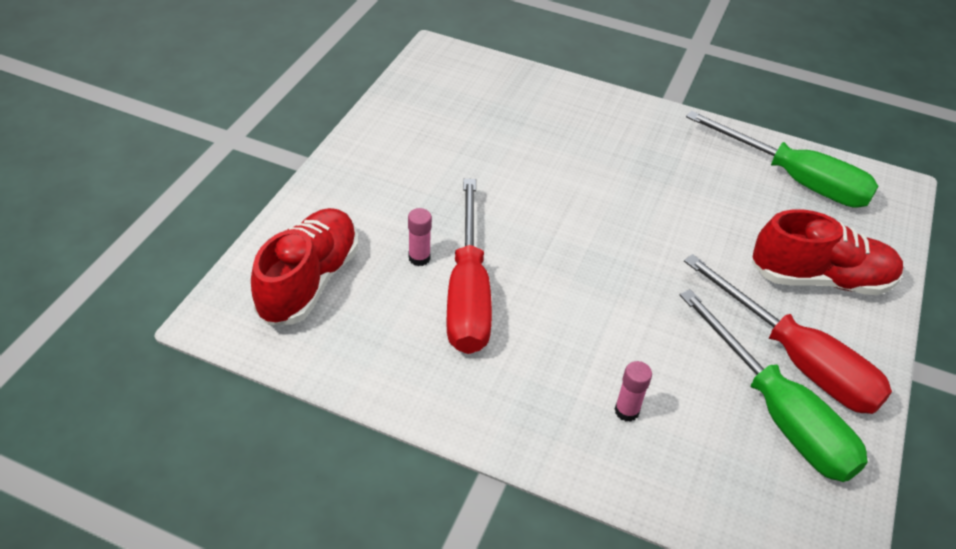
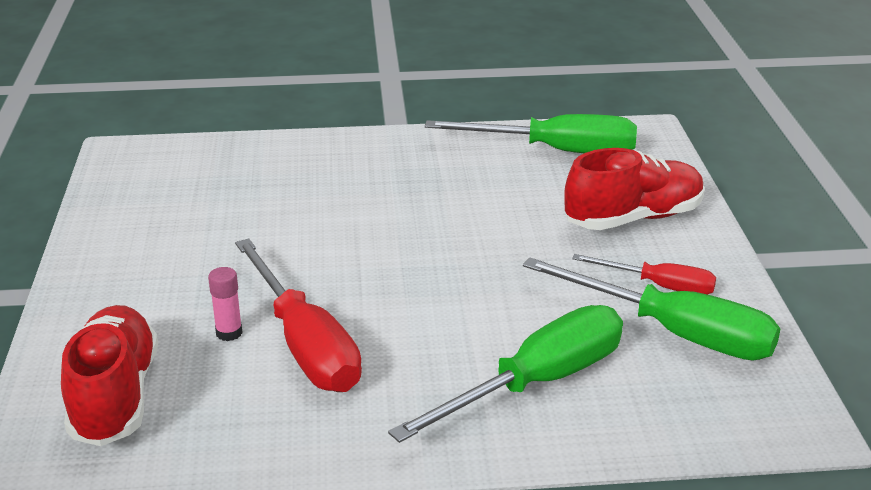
camera: 25 degrees left, 15 degrees down
pink glue stick [615,361,652,422] -> green screwdriver [388,305,623,443]
red screwdriver [684,254,892,414] -> red screwdriver [572,254,716,295], size x0.57

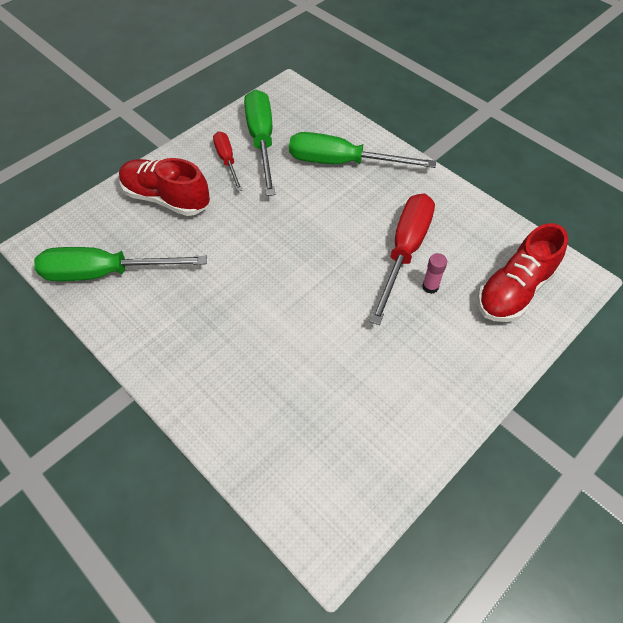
camera: 130 degrees left, 25 degrees up
green screwdriver [425,114,637,153] -> green screwdriver turned 60 degrees counterclockwise [34,247,207,281]

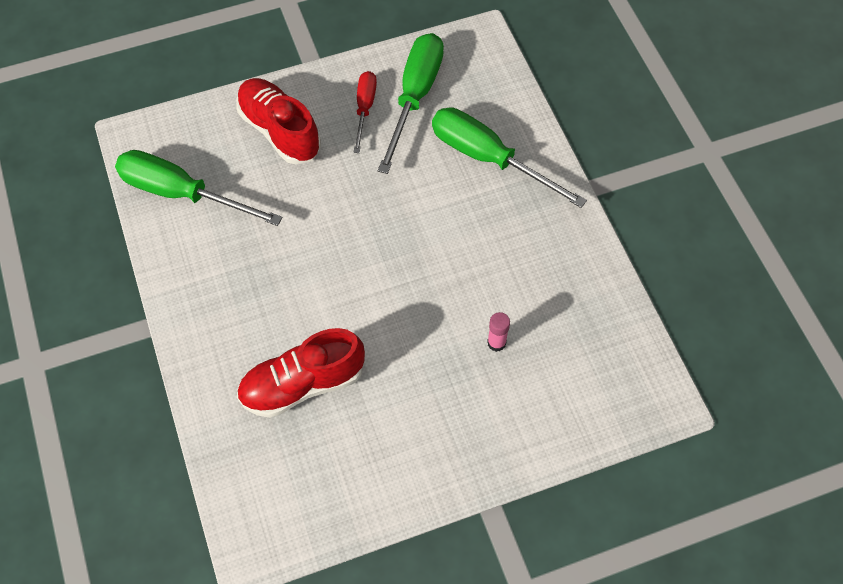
camera: 25 degrees right, 5 degrees up
red screwdriver [370,194,435,325] -> none
red shoe [477,223,568,322] -> red shoe moved to [237,328,365,418]

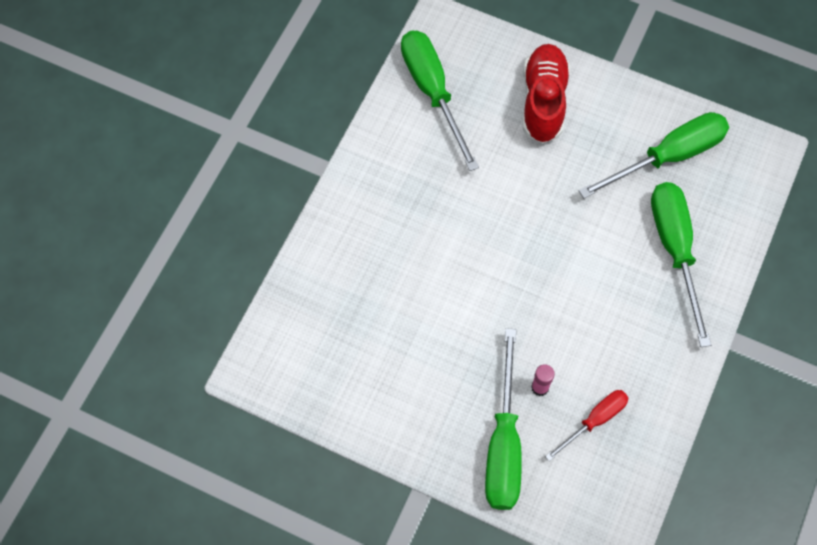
camera: 45 degrees right, 5 degrees up
red shoe [237,328,365,418] -> none
red screwdriver [354,71,377,153] -> red screwdriver moved to [545,390,628,461]
none -> green screwdriver [485,328,522,510]

